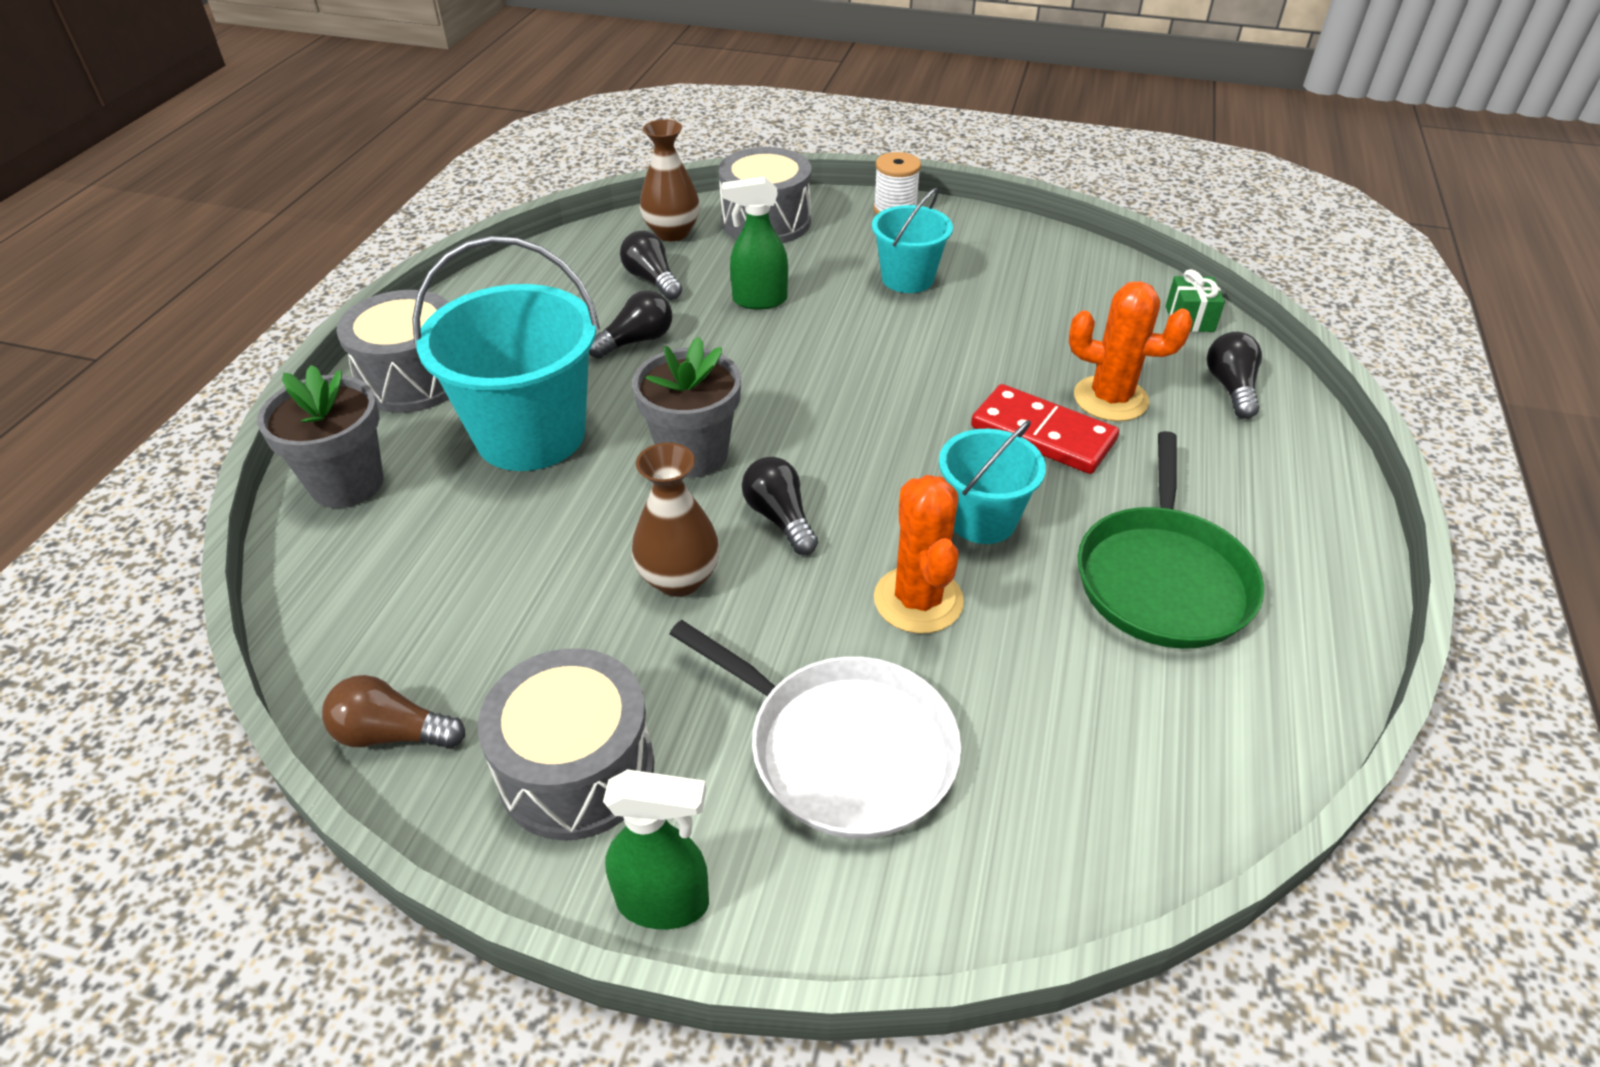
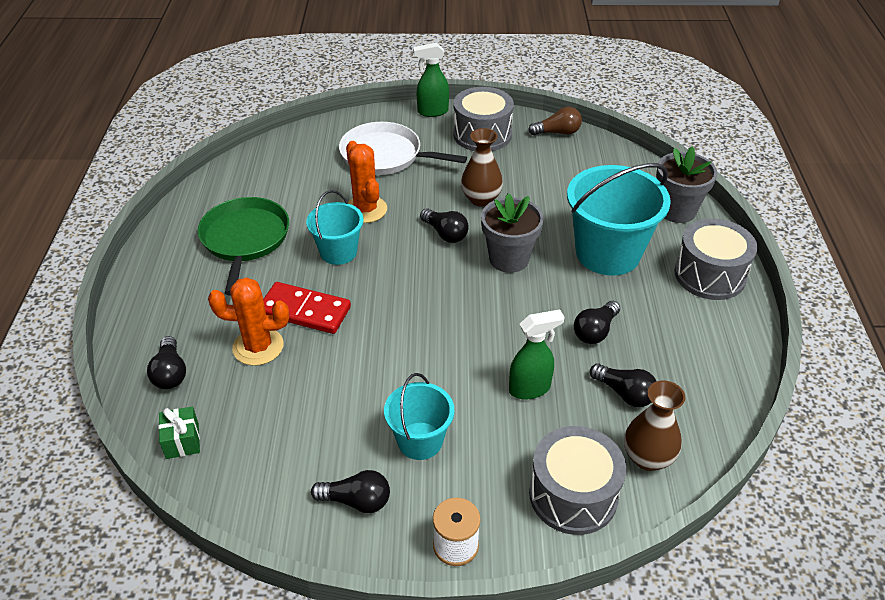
camera: 165 degrees right, 0 degrees up
none -> black light bulb [311,470,390,513]

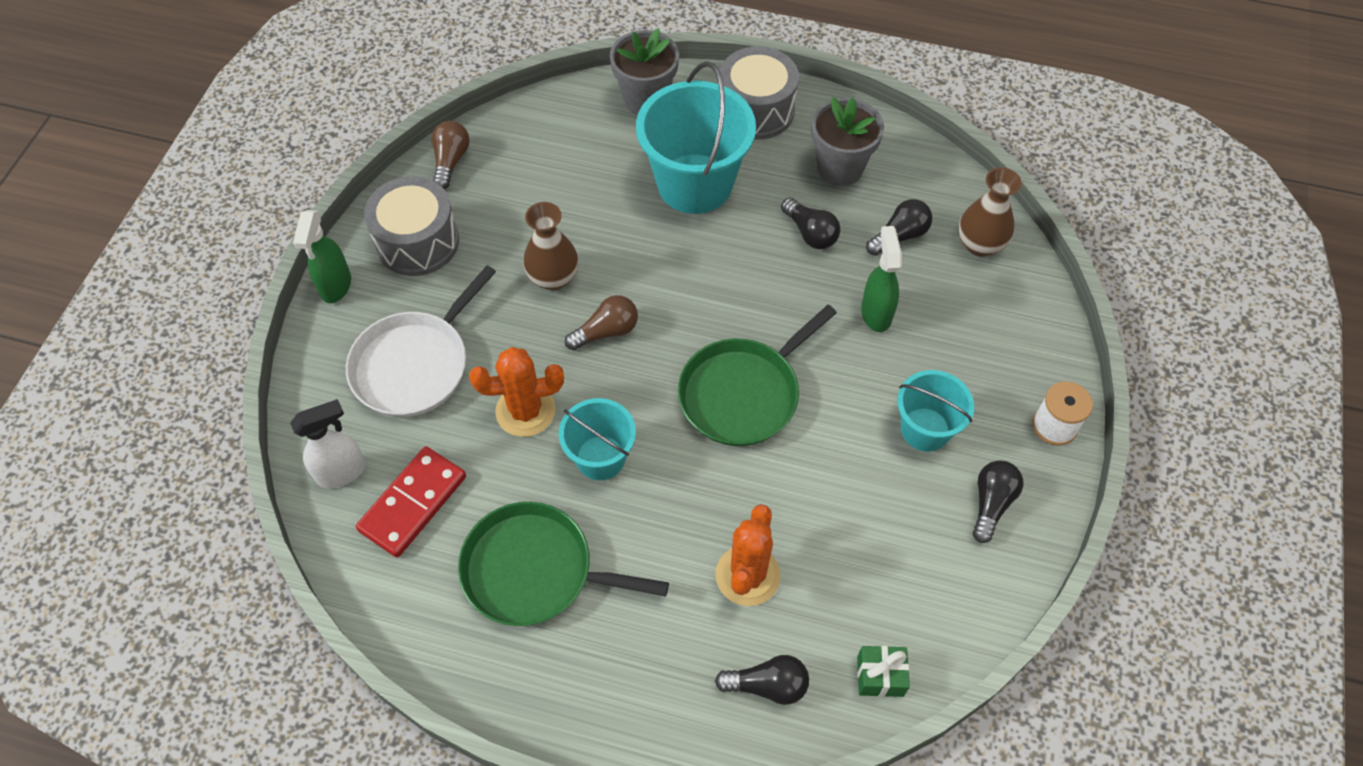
camera: 75 degrees left, 15 degrees up
red domino [263,282,351,334] -> red domino moved to [356,446,466,557]
black light bulb [420,208,469,243] -> brown light bulb [565,295,638,350]
grey flower pot [481,193,544,273] -> grey flower pot moved to [811,97,884,186]
grey drum [529,426,626,535] -> none
none -> white spray bottle [290,399,366,488]
none -> green pan [678,305,837,446]

